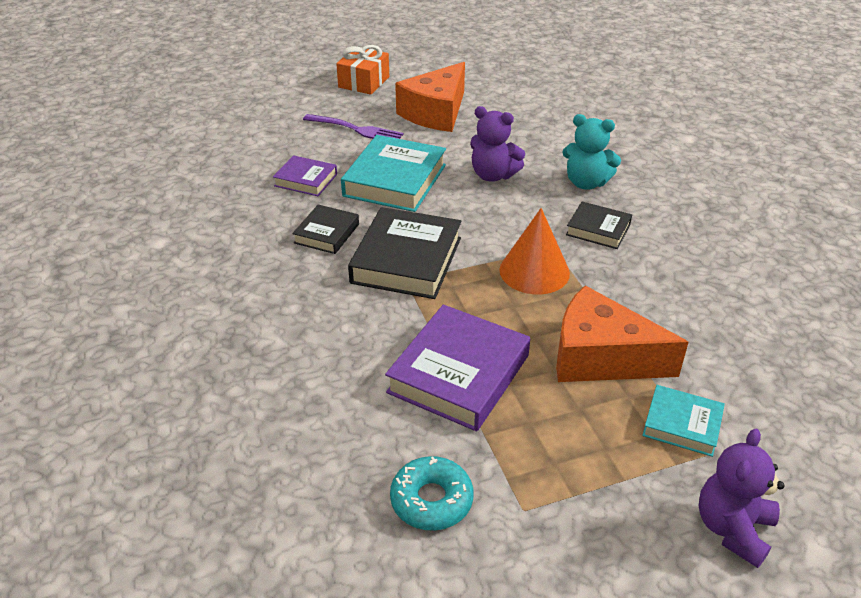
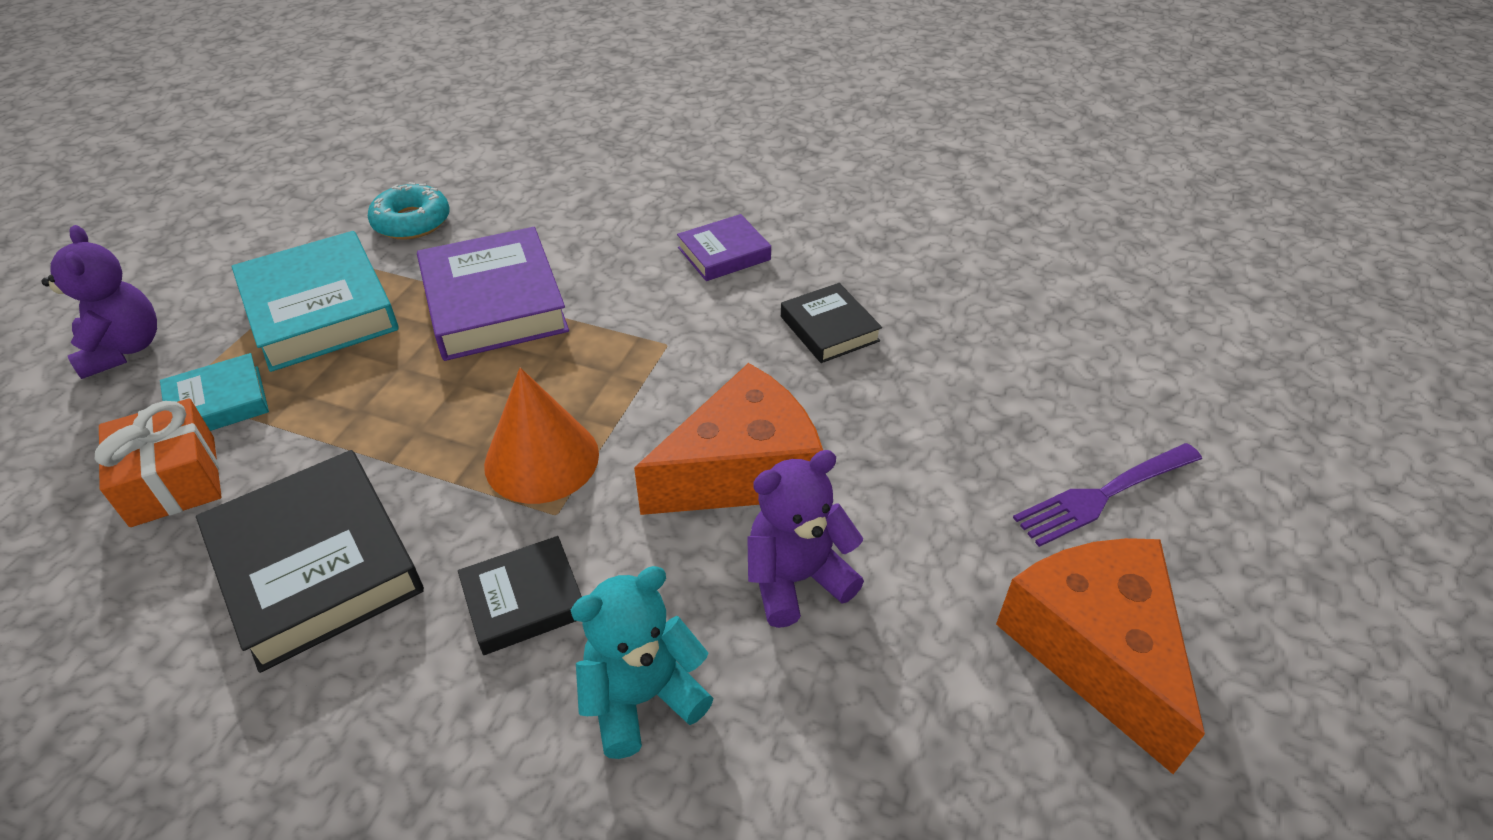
camera: 130 degrees right, 5 degrees up
purple book [273,155,337,196] -> purple book moved to [677,214,771,281]
orange gift [336,45,389,95] -> orange gift moved to [95,398,222,527]
turquoise book [341,135,446,212] -> turquoise book moved to [231,231,399,372]
black book [348,207,462,299] -> black book moved to [196,450,424,673]
orange cheese [556,286,689,382] -> orange cheese moved to [634,363,823,515]

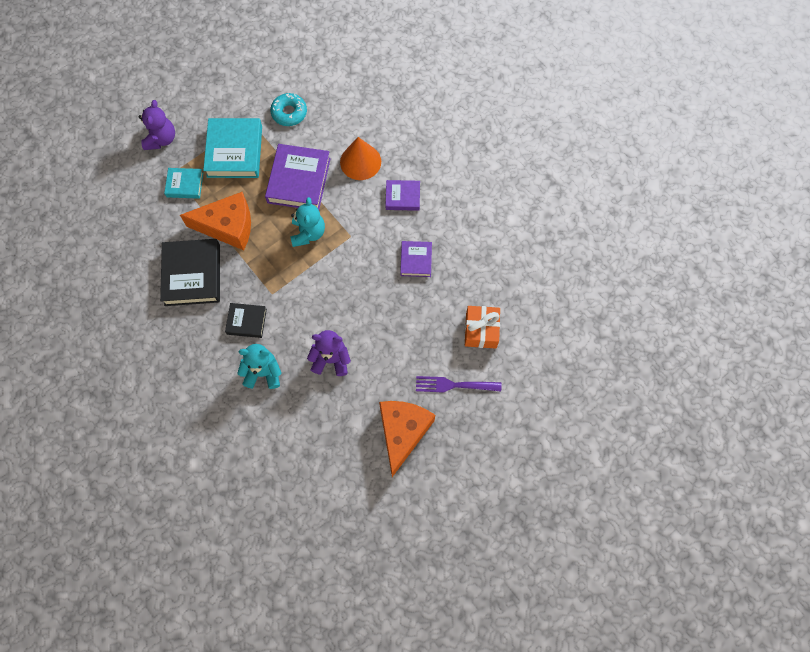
camera: 30 degrees right, 25 degrees up
orange gift [95,398,222,527] -> orange gift moved to [465,306,500,348]
orange cone [484,367,599,504] -> orange cone moved to [340,137,381,180]
orange cheese [634,363,823,515] -> orange cheese moved to [180,192,251,250]
black book [781,283,882,363] -> purple book [400,241,432,277]
none -> turquoise teddy bear [290,197,325,247]

